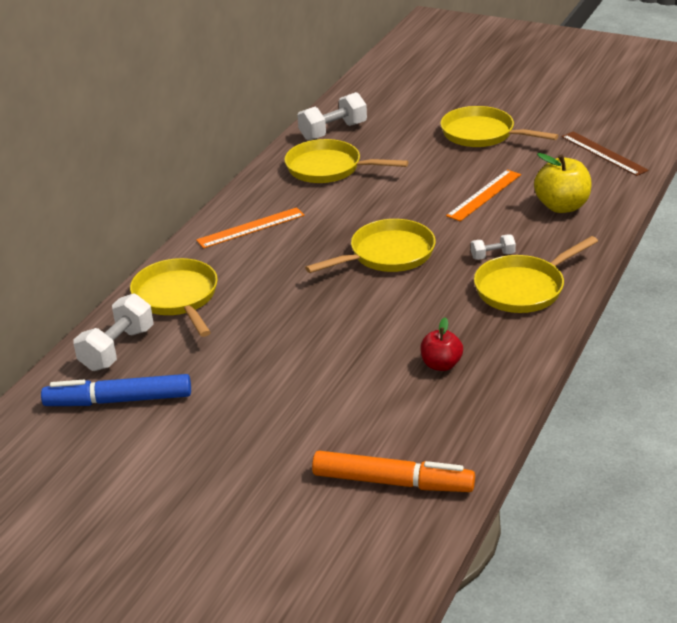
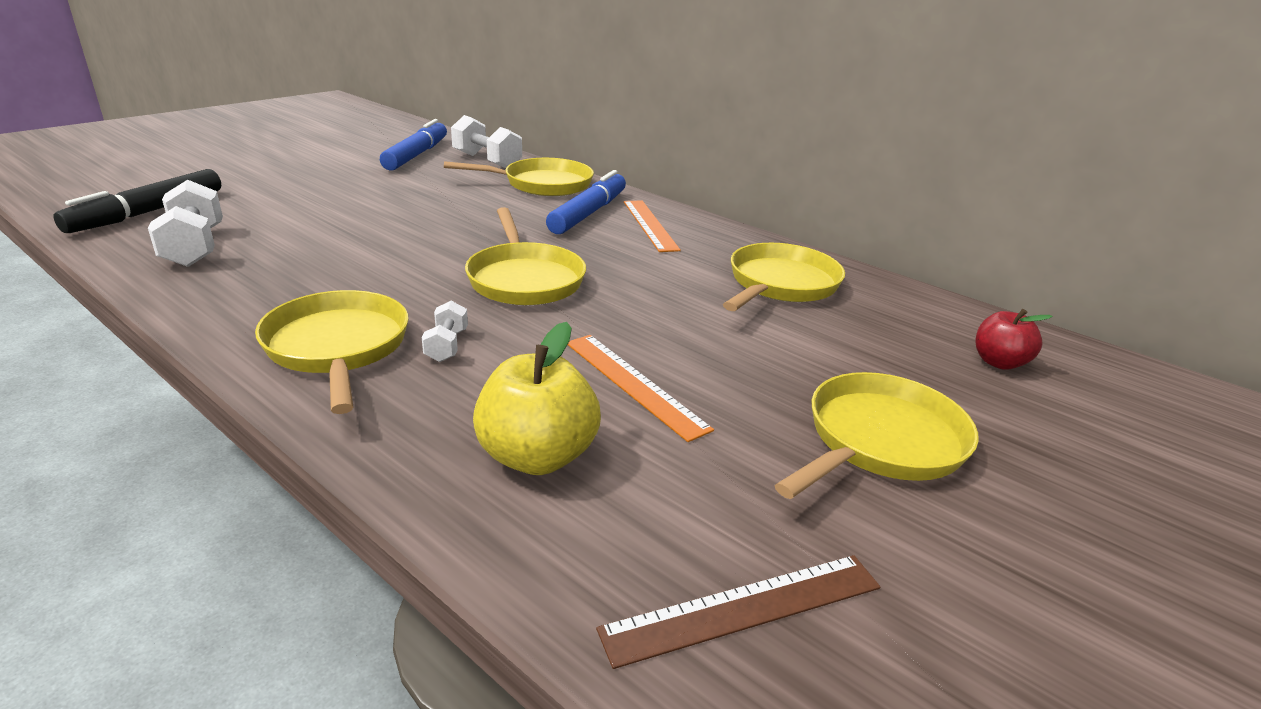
camera: 100 degrees right, 5 degrees down
white dumbbell [298,92,367,141] -> white dumbbell moved to [148,180,223,267]
orange marker [312,451,475,492] -> black marker [53,169,221,233]
red apple [420,317,463,371] -> red apple moved to [975,309,1052,370]
none -> blue marker [546,170,626,234]

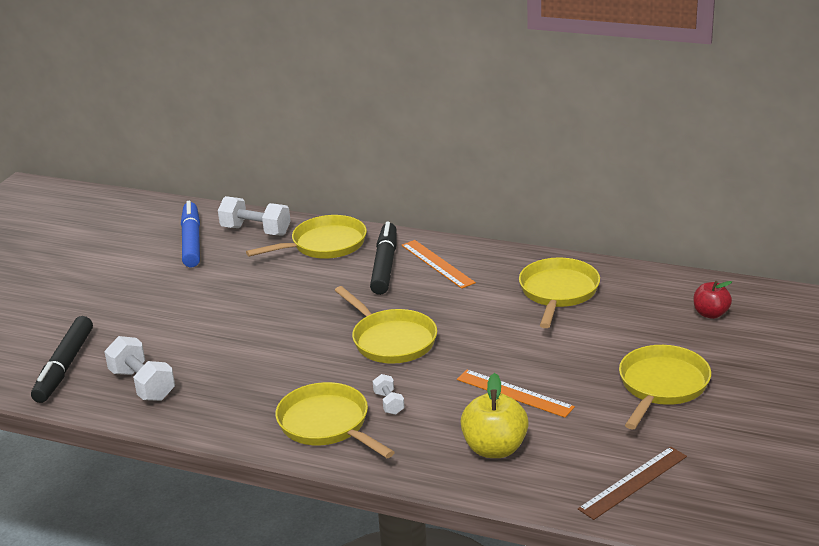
camera: 15 degrees left, 0 degrees up
blue marker [546,170,626,234] -> black marker [370,222,397,295]

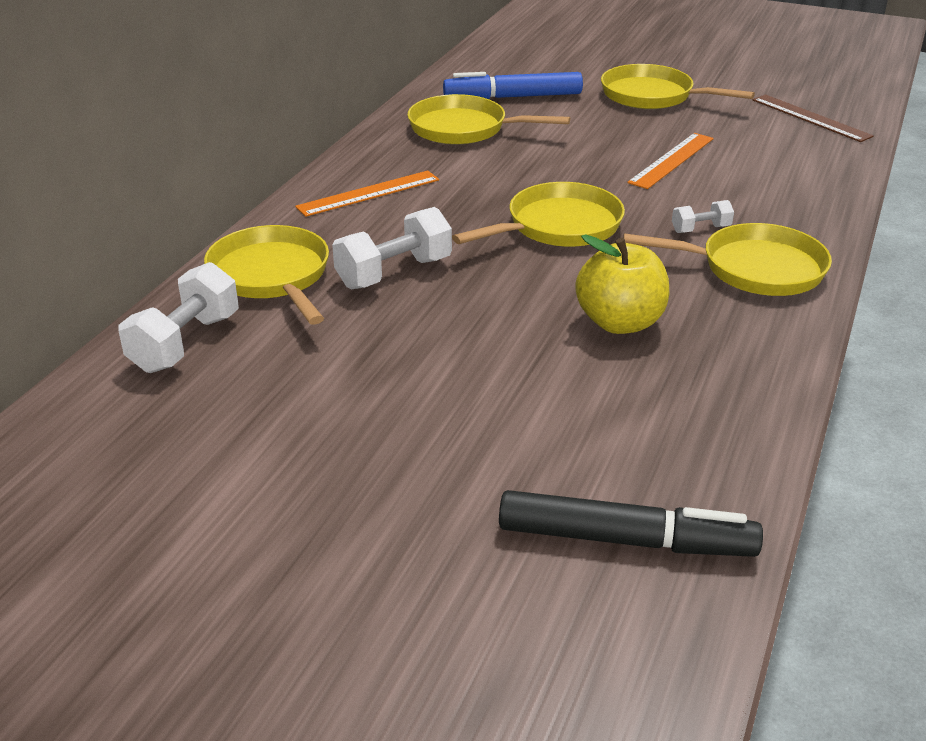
camera: 90 degrees left, 5 degrees up
white dumbbell [104,336,175,401] -> white dumbbell moved to [332,207,452,289]
blue marker [181,201,200,267] -> blue marker moved to [443,72,583,99]
yellow pan [275,382,395,458] -> yellow pan turned 135 degrees counterclockwise [623,223,832,296]
black marker [370,222,397,295] -> none
yellow apple [460,373,529,458] -> yellow apple moved to [575,235,669,334]
red apple [694,281,732,319] -> none

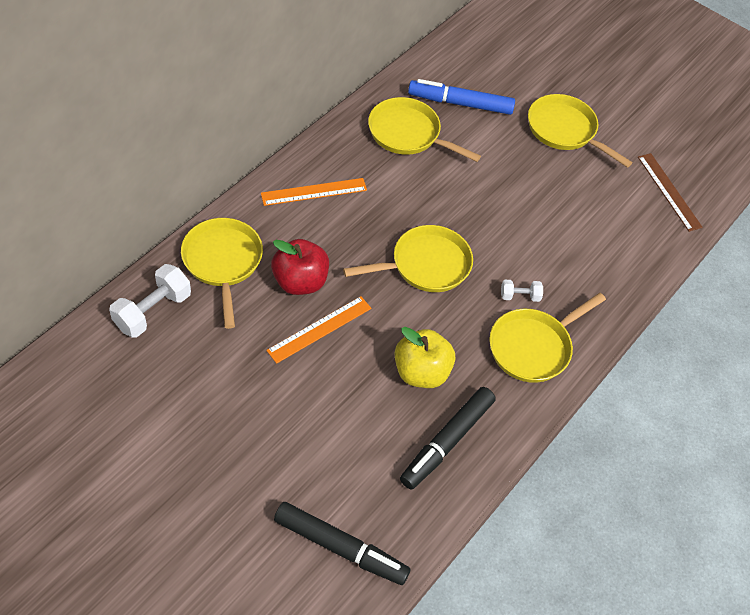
camera: 10 degrees right, 20 degrees up
white dumbbell [332,207,452,289] -> red apple [271,239,329,295]
yellow pan [623,223,832,296] -> yellow pan turned 120 degrees clockwise [489,293,606,383]
orange ruler [627,133,714,189] -> orange ruler moved to [266,296,372,364]
none -> black marker [400,387,496,490]

